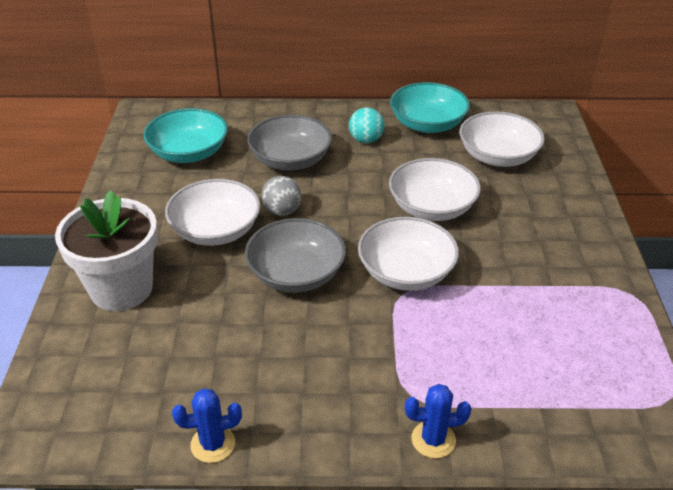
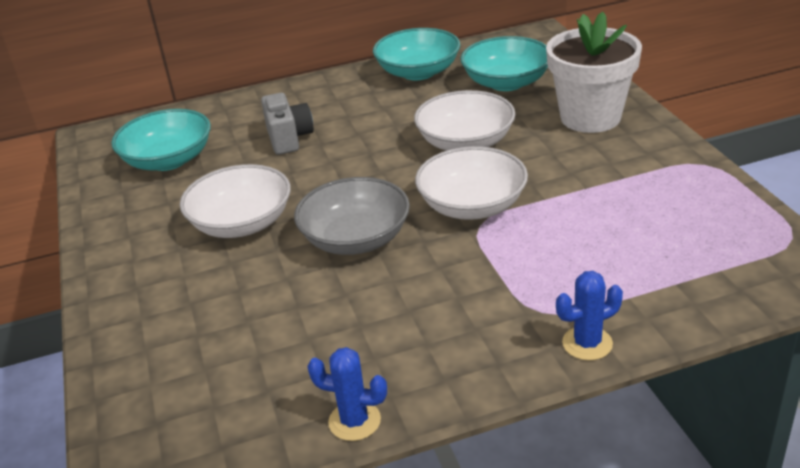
camera: 15 degrees left, 5 degrees down
white flower pot [55,190,158,311] -> white flower pot moved to [546,12,642,133]
blue cactus [172,388,242,463] -> blue cactus turned 45 degrees clockwise [307,347,387,441]
grey bowl [247,115,332,170] -> grey camera [261,93,314,155]
grey ball [261,176,301,216] -> none
turquoise ball [349,107,385,143] -> none
white bowl [460,111,545,167] -> turquoise bowl [460,36,548,91]

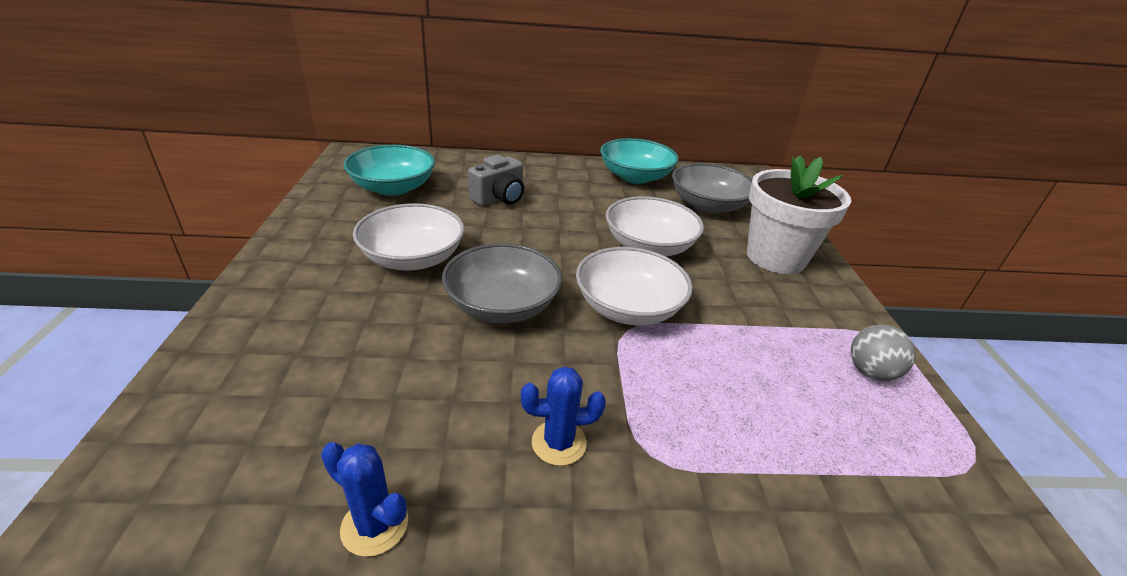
camera: 10 degrees right, 0 degrees up
grey camera [261,93,314,155] -> grey camera turned 45 degrees clockwise [468,155,524,206]
turquoise bowl [460,36,548,91] -> grey bowl [672,163,752,214]
blue cactus [556,271,623,361] -> blue cactus moved to [521,366,606,466]
none -> grey ball [851,325,916,381]

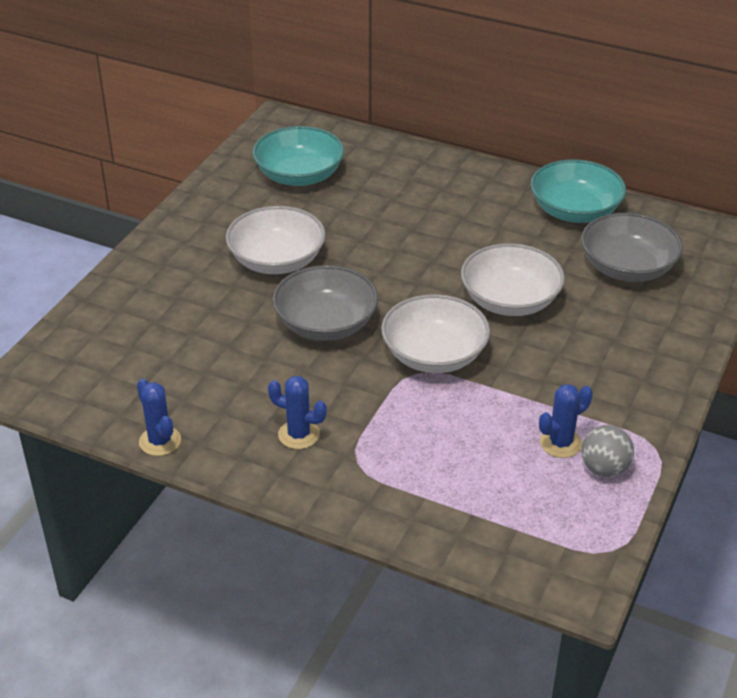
camera: 30 degrees right, 5 degrees up
grey camera [468,155,524,206] -> none
white flower pot [747,155,851,274] -> none
none -> blue cactus [539,384,593,458]

